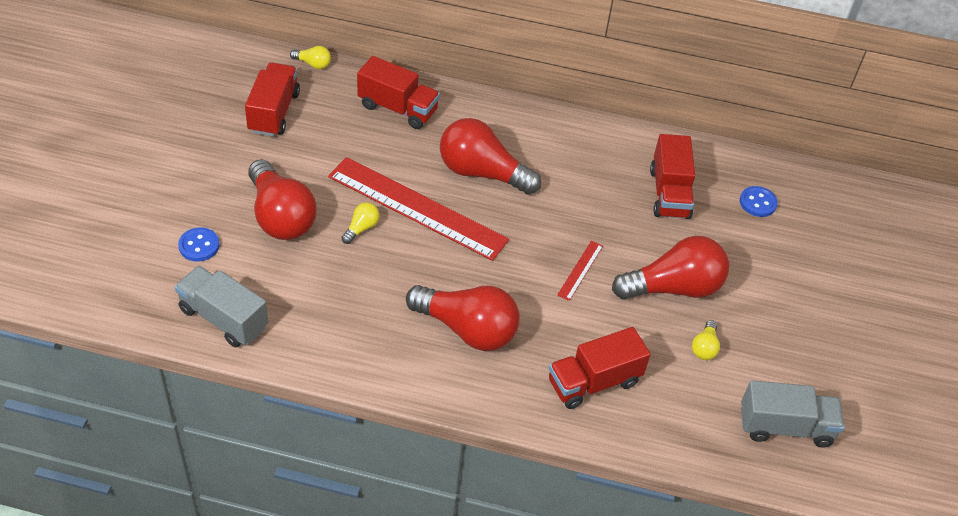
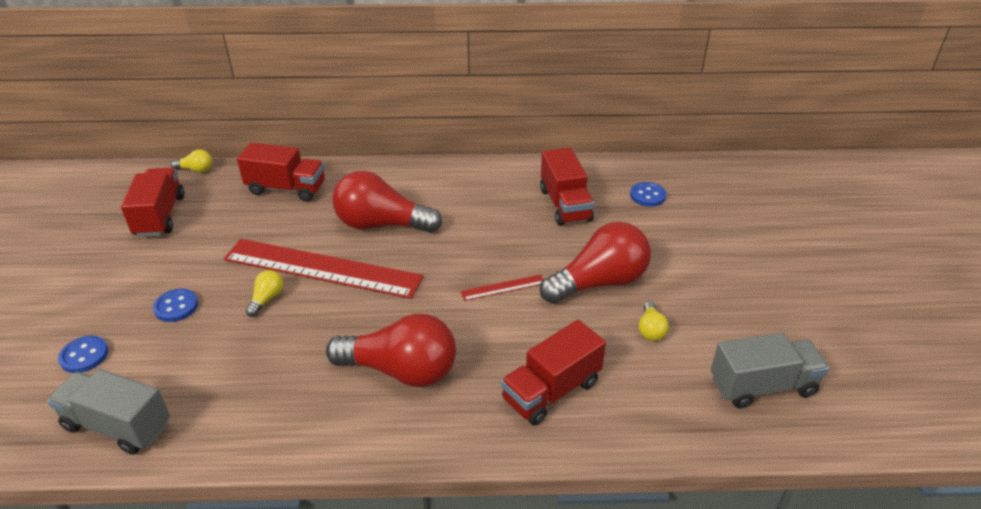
camera: 10 degrees left, 10 degrees down
red light bulb [248,159,317,240] -> blue button [153,289,198,322]
red ruler [557,241,603,301] -> red ruler turned 60 degrees clockwise [460,274,543,301]

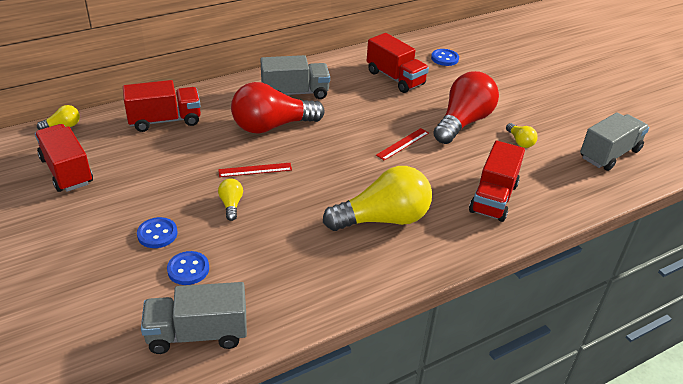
camera: 30 degrees left, 0 degrees up
blue button [58,336,108,373] -> blue button moved to [167,251,209,285]
red ruler [224,239,424,299] -> red ruler [218,163,292,177], size x0.41
red light bulb [326,314,456,387] -> yellow light bulb [323,166,432,231]
none -> grey truck [260,55,330,99]

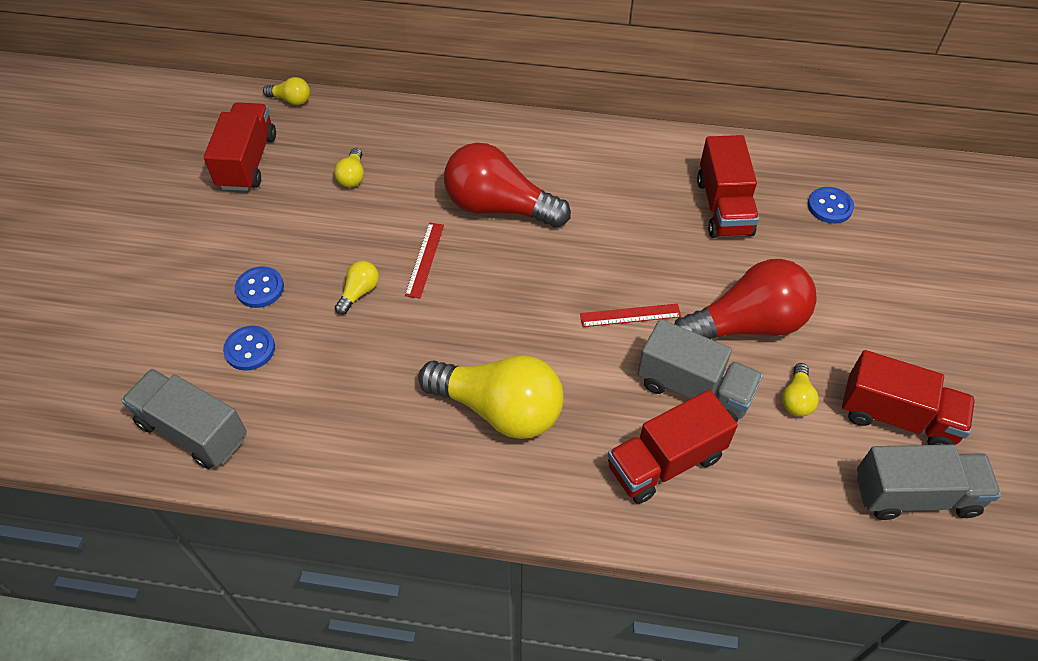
camera: 40 degrees right, 15 degrees up
red truck [123,80,201,132] -> red truck moved to [842,350,975,445]
red ruler [218,163,292,177] -> red ruler turned 75 degrees clockwise [405,222,444,298]
grey truck [260,55,330,99] -> grey truck moved to [638,319,763,422]
none -> yellow light bulb [334,148,364,187]

